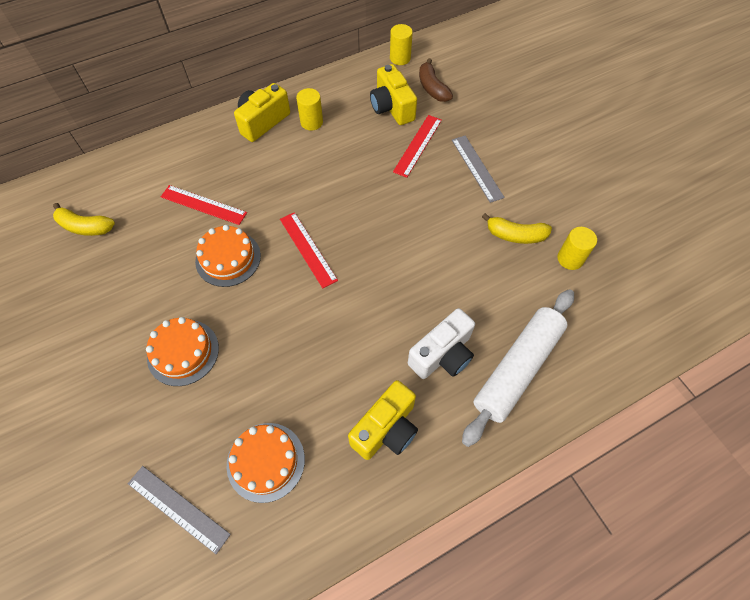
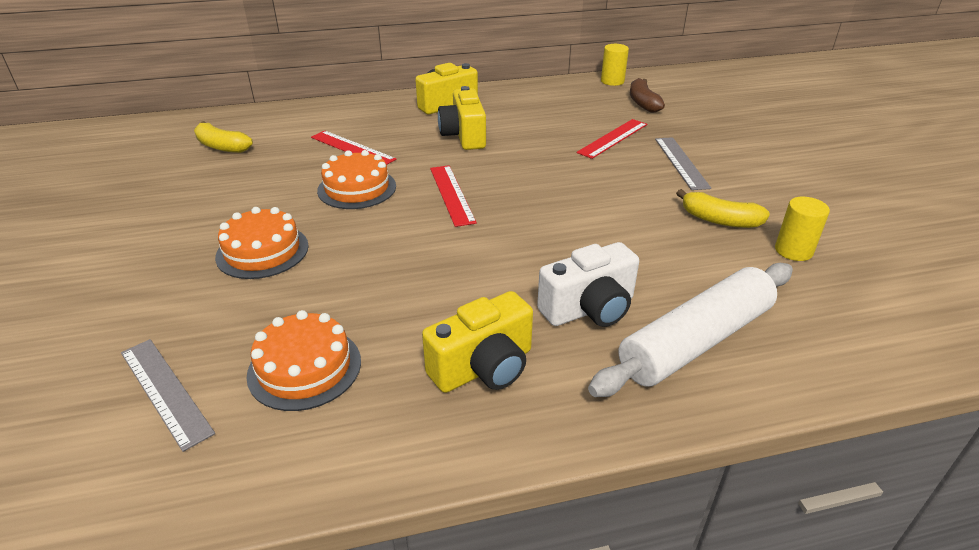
camera: 15 degrees right, 25 degrees down
yellow cylinder [296,88,323,130] -> none
yellow camera [370,64,417,125] -> yellow camera moved to [438,86,486,150]

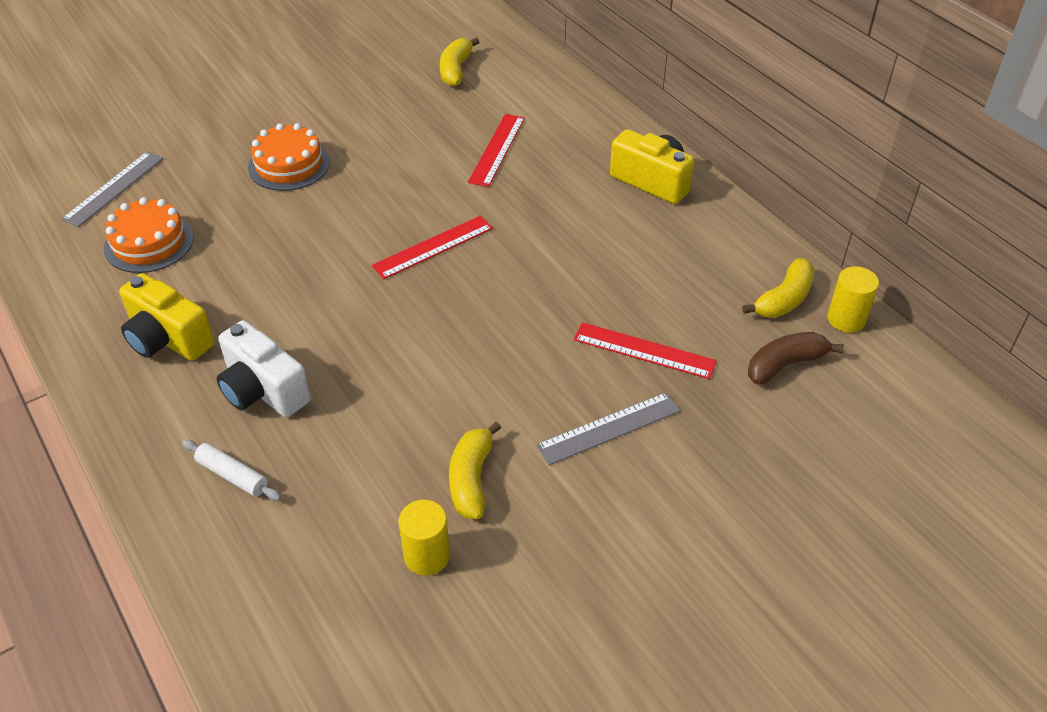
camera: 70 degrees right, 10 degrees up
orange cake [317,150,396,209] -> none
yellow camera [438,86,486,150] -> none
white rolling pin [588,263,793,397] -> white rolling pin [182,439,281,501], size x0.44
none -> yellow banana [742,258,815,318]

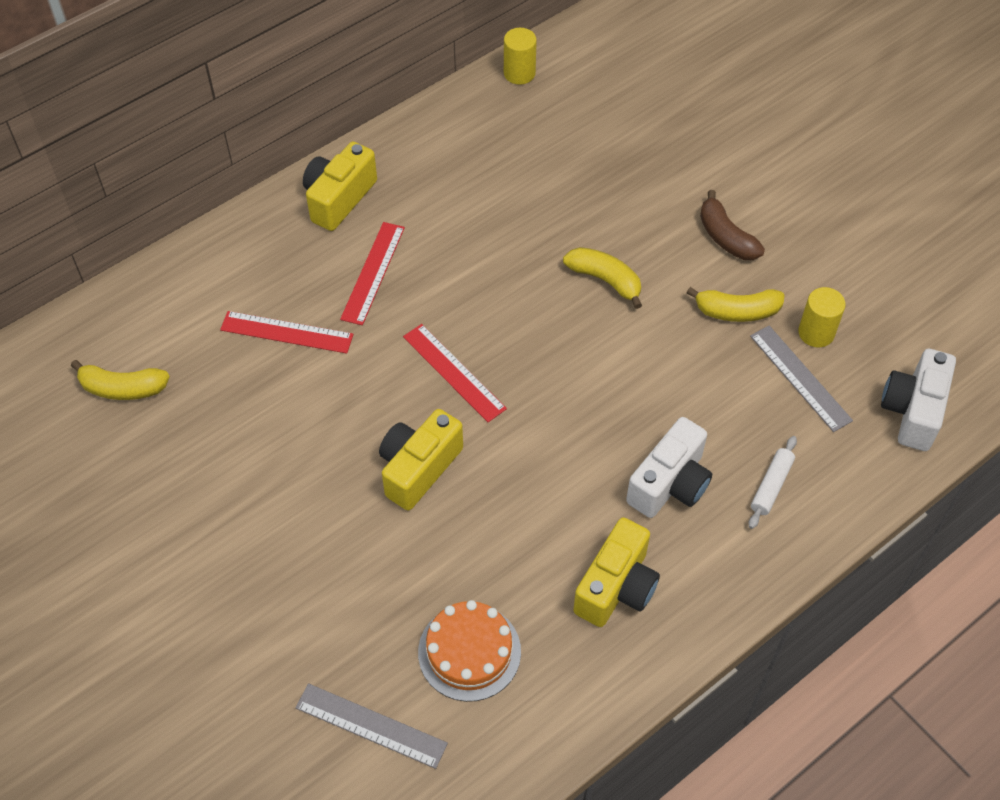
camera: 95 degrees left, 10 degrees up
orange cake [248,123,330,191] -> none
grey ruler [536,392,681,465] -> grey ruler moved to [750,326,853,432]
red ruler [574,322,717,379] -> red ruler moved to [340,222,405,325]
yellow banana [742,258,815,318] -> yellow banana moved to [563,247,642,309]
brown banana [748,332,844,384] -> brown banana moved to [700,190,765,260]
none -> yellow camera [379,409,463,511]
none -> white camera [881,349,956,451]

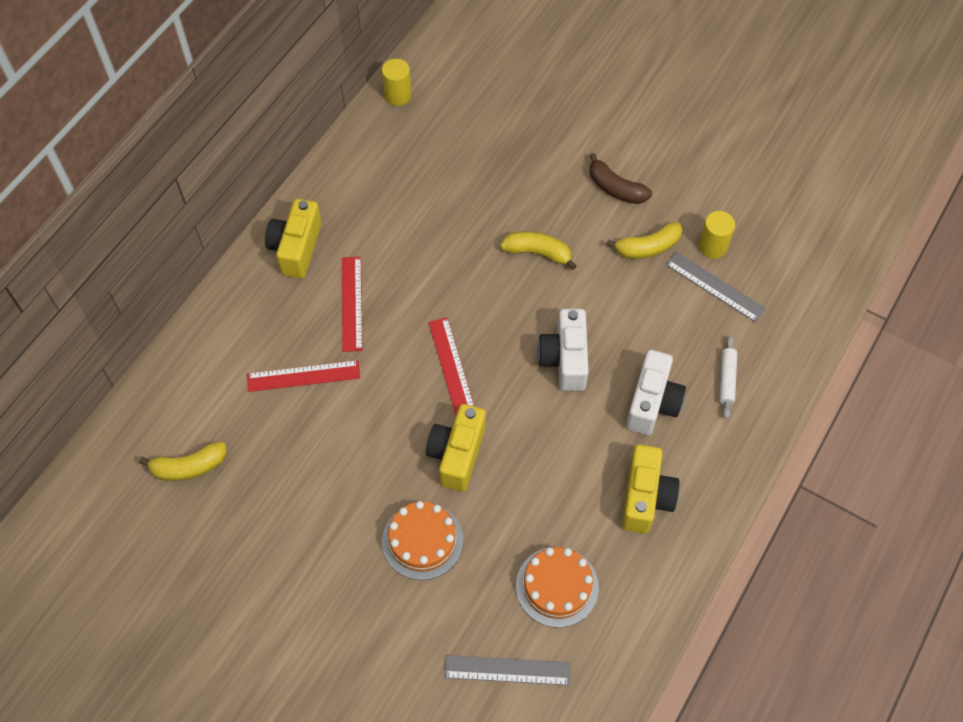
camera: 20 degrees left, 5 degrees up
red ruler [403,324,507,422] -> red ruler turned 45 degrees clockwise [428,317,475,415]
white camera [881,349,956,451] -> white camera moved to [538,309,589,391]
none -> orange cake [382,501,463,580]

